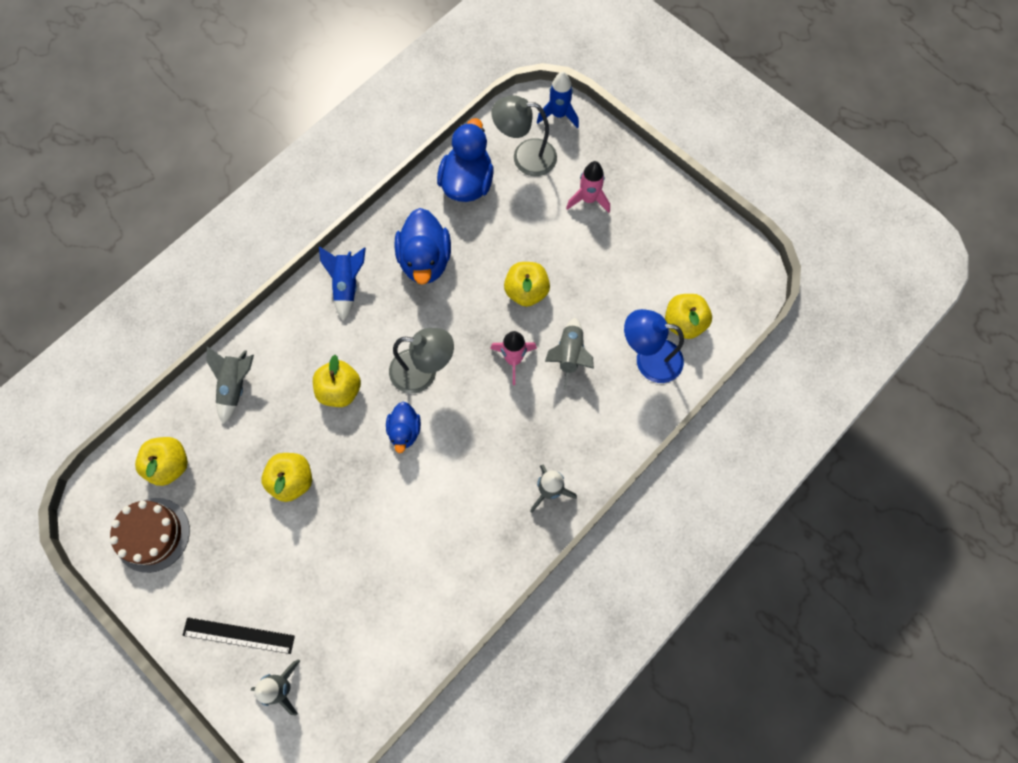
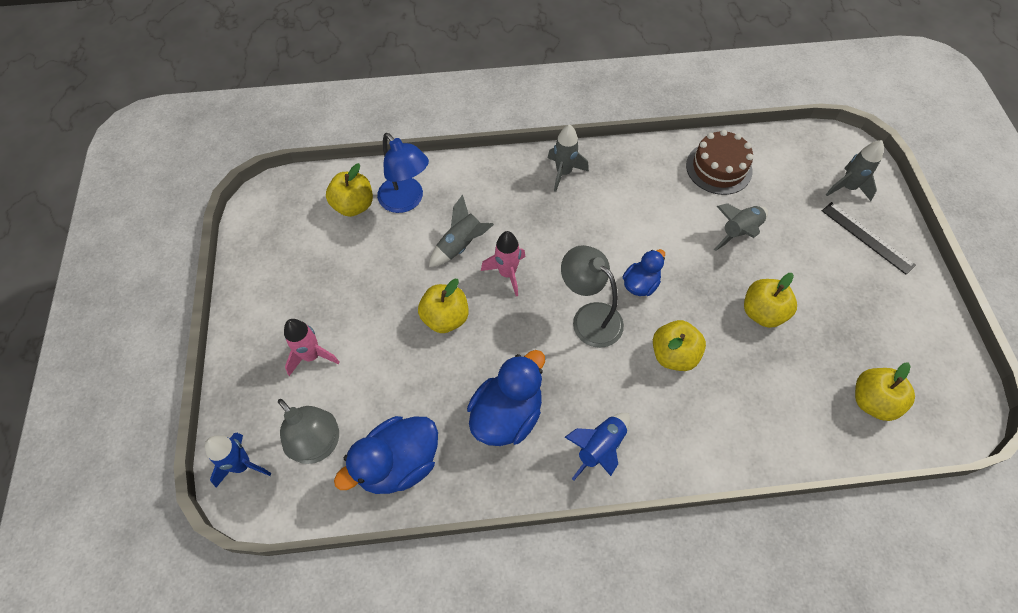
camera: 140 degrees left, 10 degrees down
brown cake [110,498,190,573] -> brown cake moved to [686,130,754,195]
grey rocket [207,346,254,424] -> grey rocket moved to [714,203,768,251]

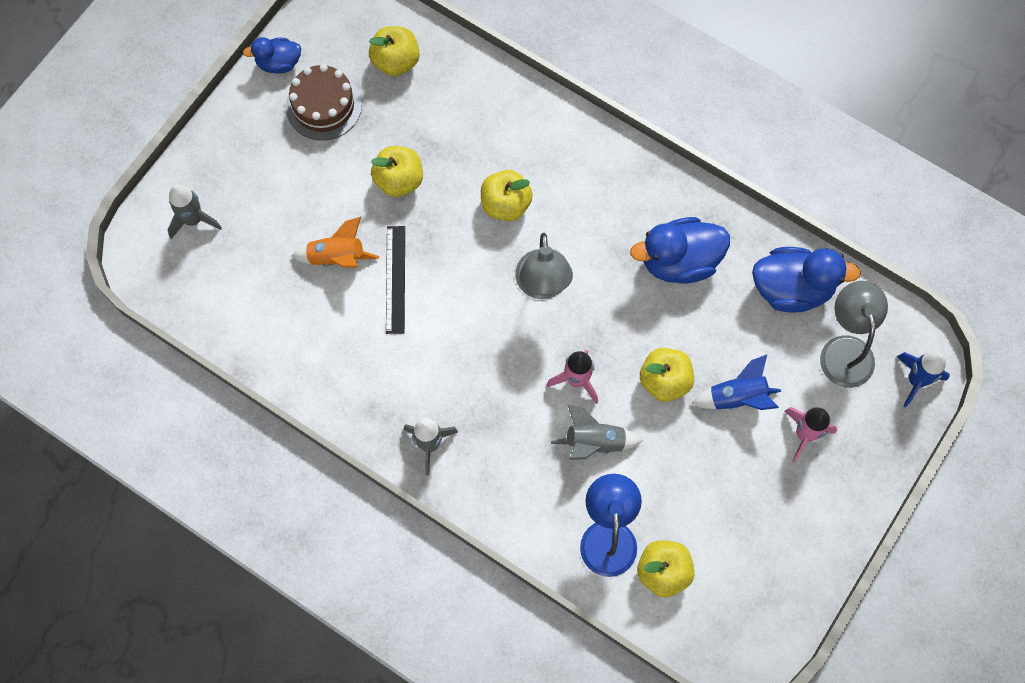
camera: 140 degrees left, 10 degrees up
blue rocket [565,413,630,481] -> blue rocket moved to [692,355,781,410]
blue duck [623,249,665,296] -> blue duck moved to [243,37,301,74]
brown cake [686,130,754,195] -> brown cake moved to [286,64,362,140]
grey rocket [714,203,768,251] -> orange rocket [291,217,379,268]
black ruler [822,202,915,274] -> black ruler moved to [386,226,405,334]

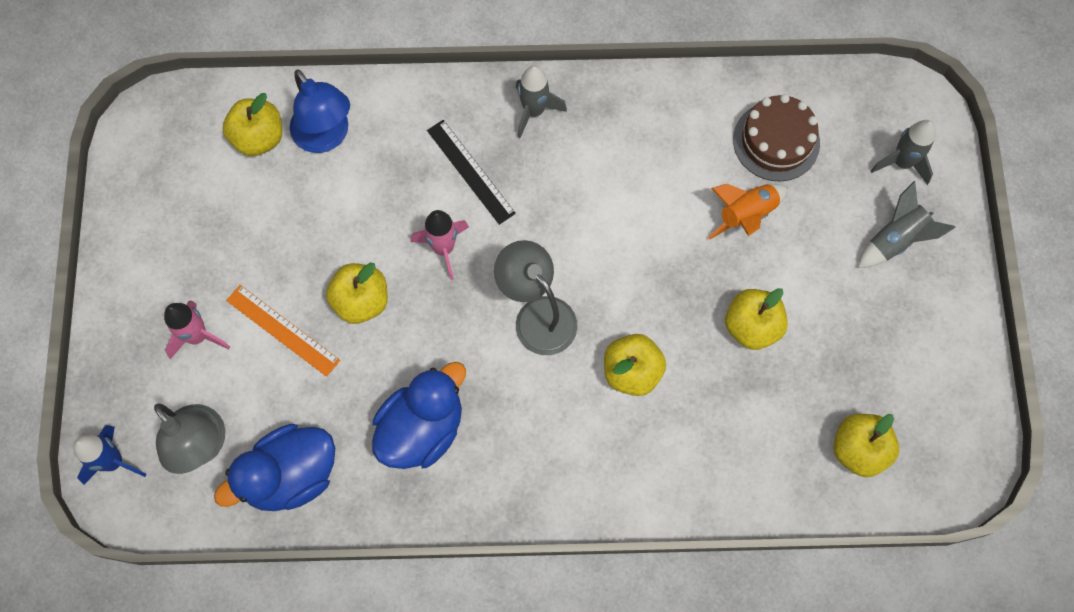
camera: 145 degrees right, 0 degrees up
blue duck [243,37,301,74] -> none
brown cake [286,64,362,140] -> brown cake moved to [733,94,820,181]
black ruler [386,226,405,334] -> black ruler moved to [427,120,516,225]
grey rocket [551,404,643,460] -> grey rocket moved to [857,181,956,268]
blue rocket [692,355,781,410] -> orange ruler [226,285,340,377]

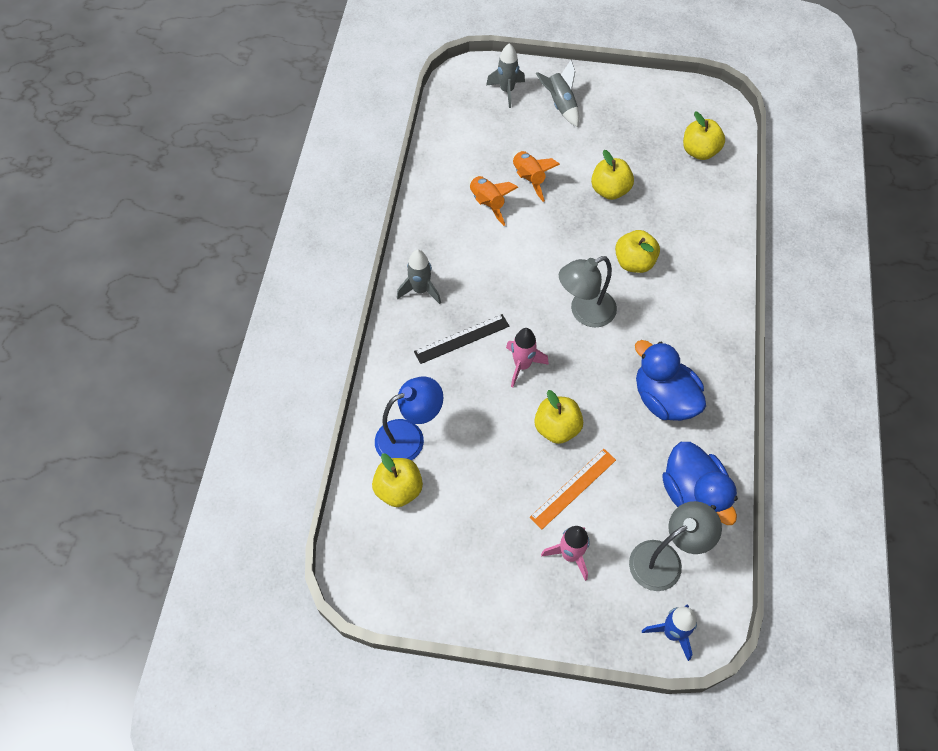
camera: 80 degrees left, 10 degrees down
brown cake [733,94,820,181] -> none
none -> orange rocket [468,175,518,226]

